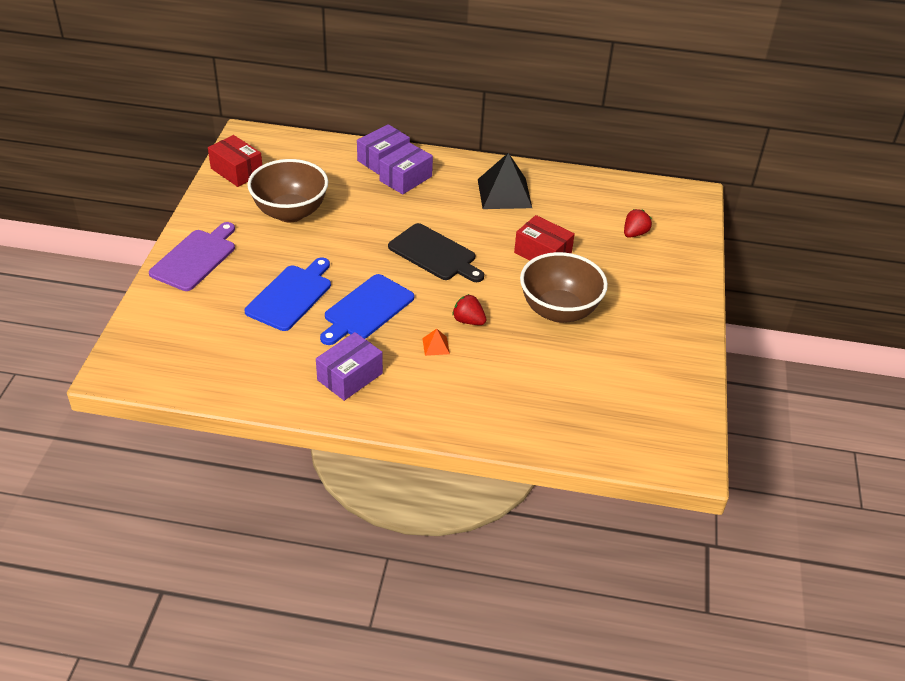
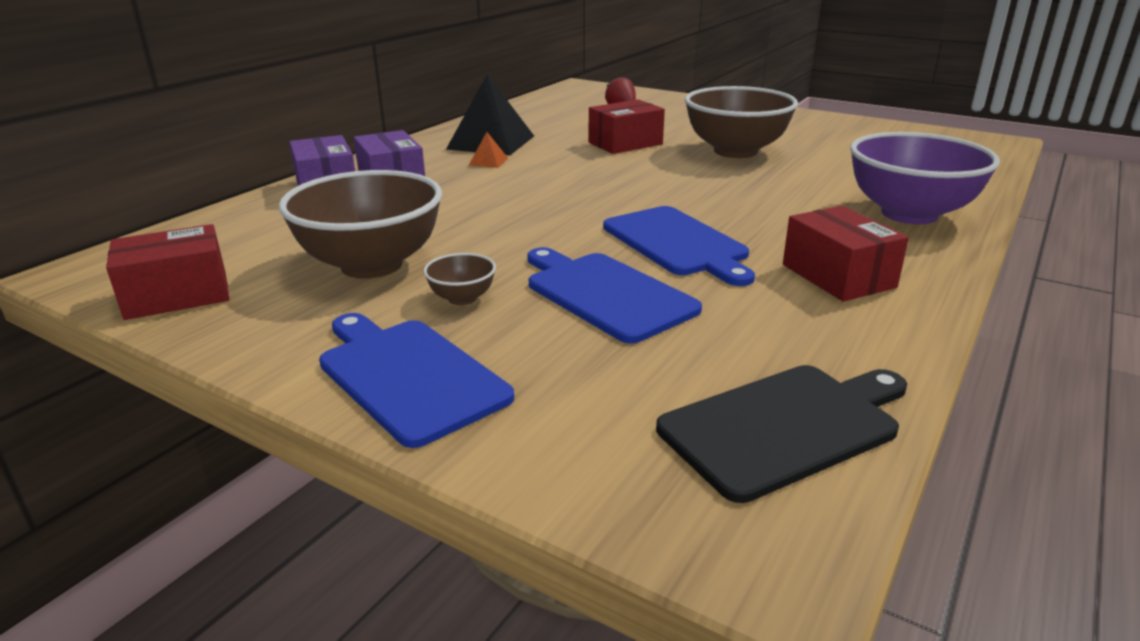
camera: 65 degrees left, 15 degrees down
purple cutting board [149,222,235,291] -> blue cutting board [319,313,514,448]
purple box [316,332,383,401] -> red box [783,206,909,301]
black cutting board [388,223,484,282] -> black cutting board moved to [656,365,907,503]
orange pyramid [422,329,450,356] -> orange pyramid moved to [469,132,508,168]
red strawberry [452,294,486,325] -> none
none -> brown bowl [423,253,496,305]
none -> purple bowl [850,132,1000,224]

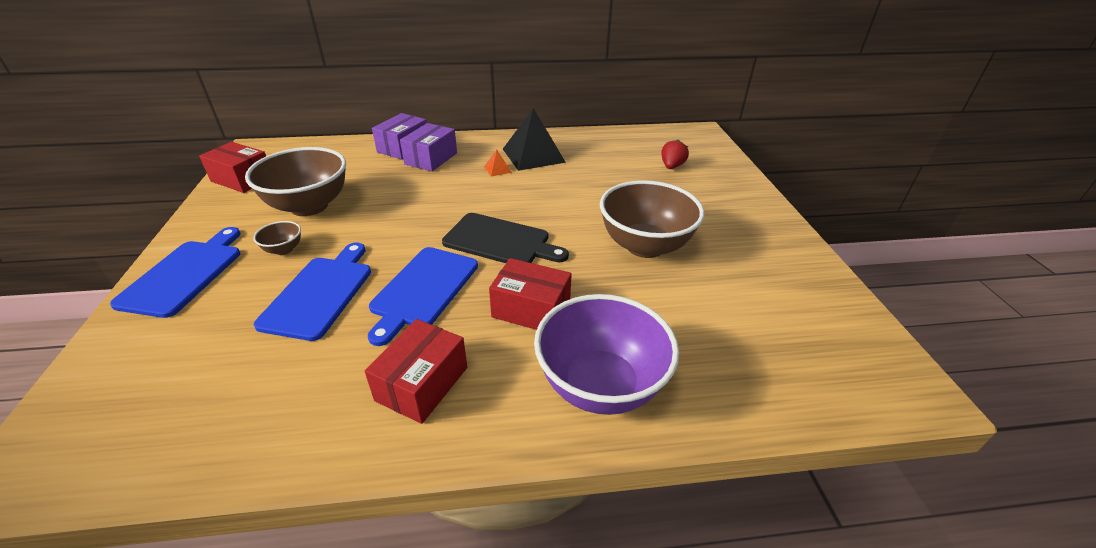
camera: 50 degrees right, 10 degrees up
red box [589,99,665,154] -> red box moved to [489,258,572,330]
black cutting board [656,365,907,503] -> black cutting board moved to [442,213,569,263]

